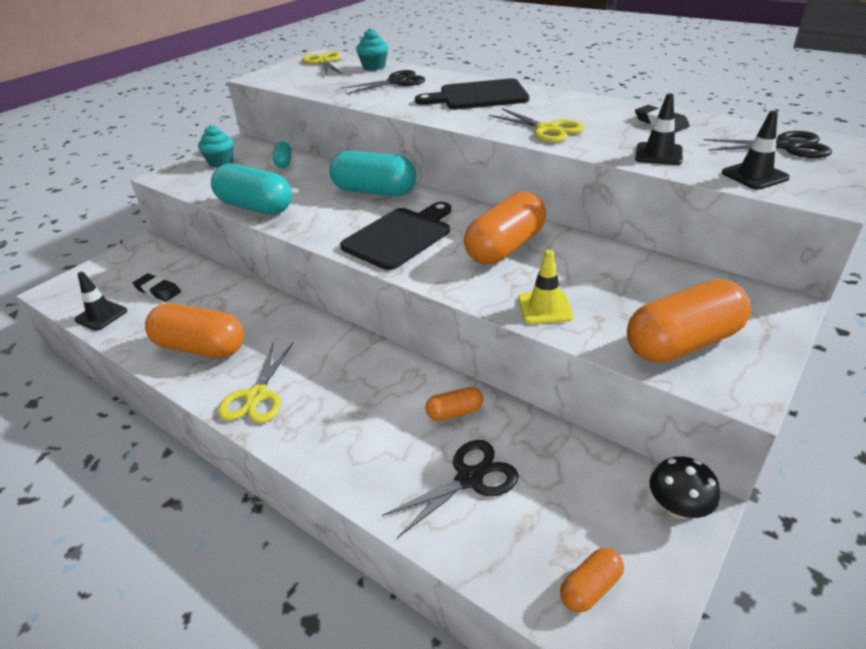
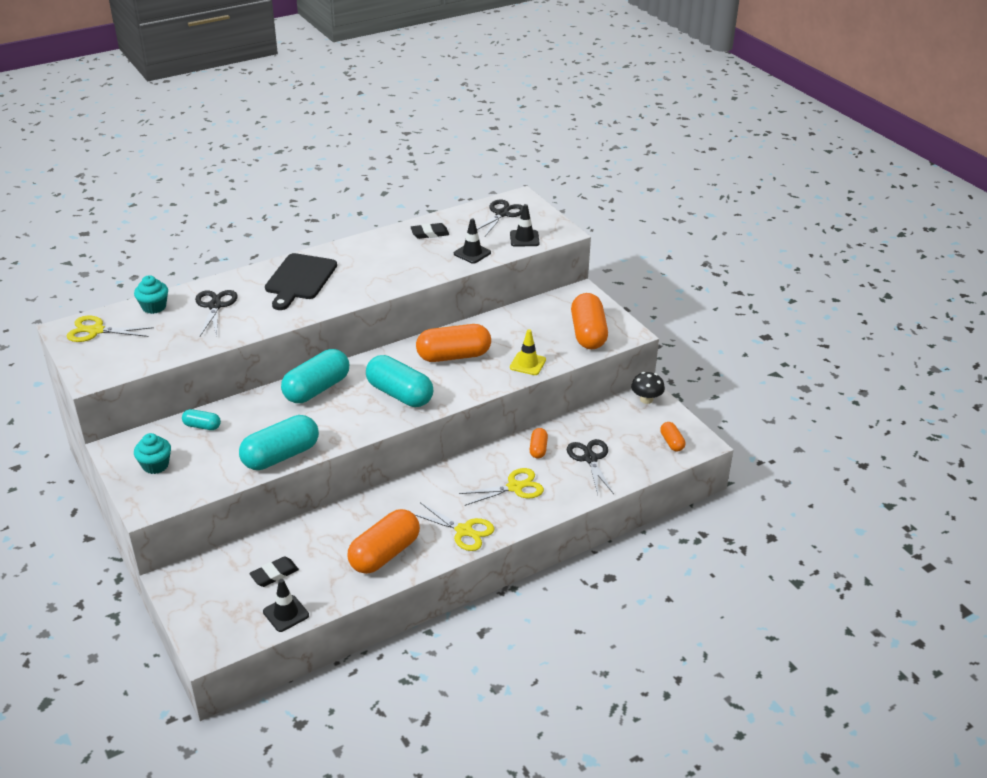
camera: 70 degrees left, 0 degrees up
black cutting board [340,202,451,270] -> turquoise capsule [366,355,433,407]
orange capsule [464,191,546,264] -> orange capsule turned 75 degrees counterclockwise [416,324,491,362]
yellow scissors [489,108,585,143] -> yellow scissors moved to [459,468,544,506]

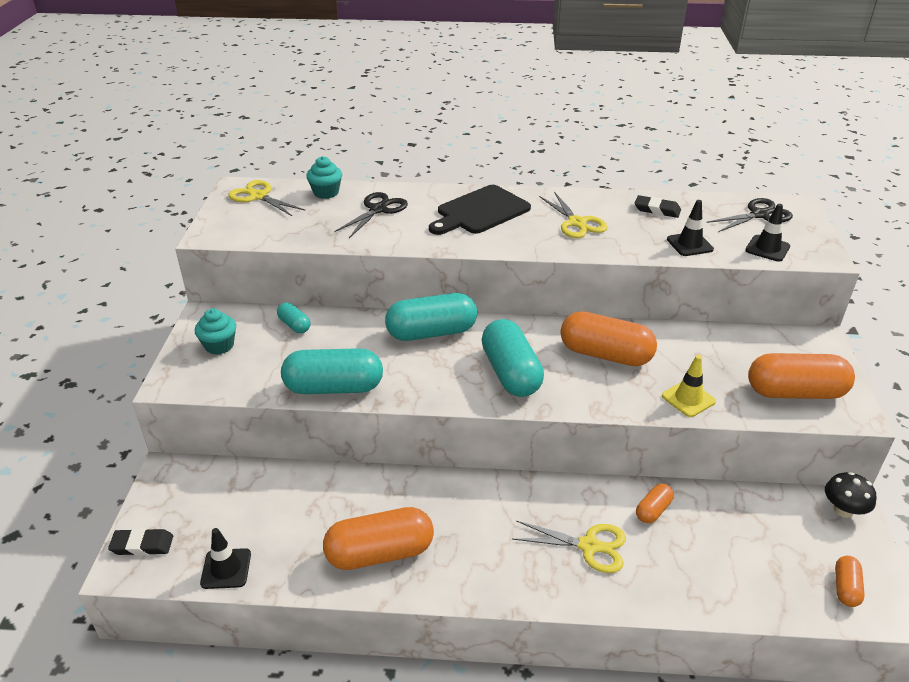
camera: 35 degrees right, 0 degrees up
black eraser [249,556,299,587] -> black eraser moved to [108,528,173,556]
yellow scissors [414,502,495,551] -> yellow scissors moved to [539,192,608,238]
black scissors [567,439,614,495] -> none
orange capsule [571,293,608,349] -> orange capsule turned 60 degrees clockwise [748,353,855,399]

